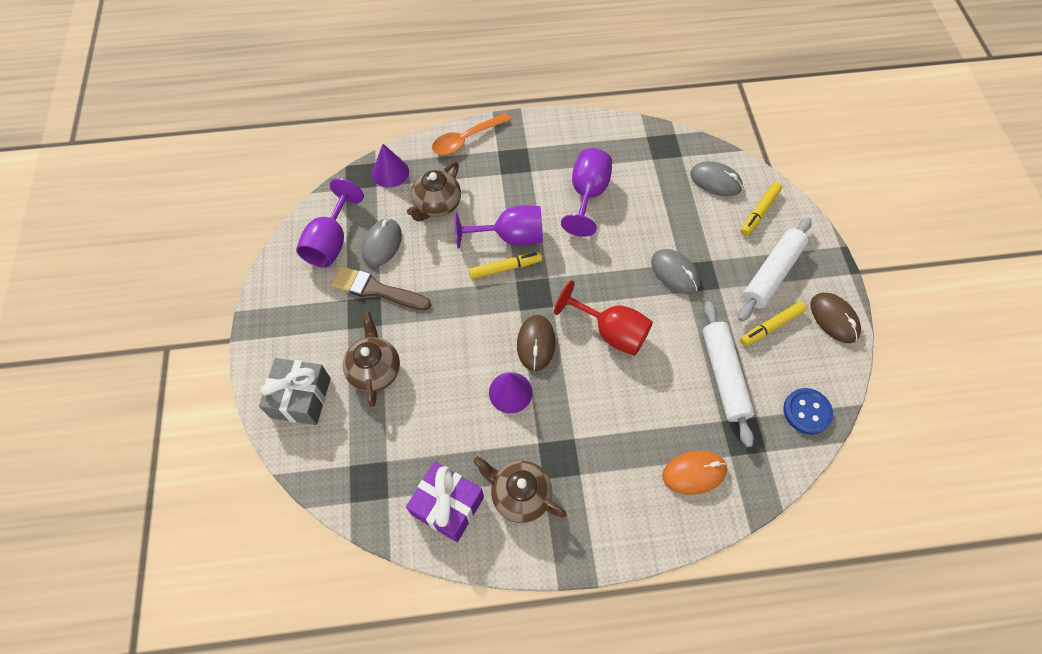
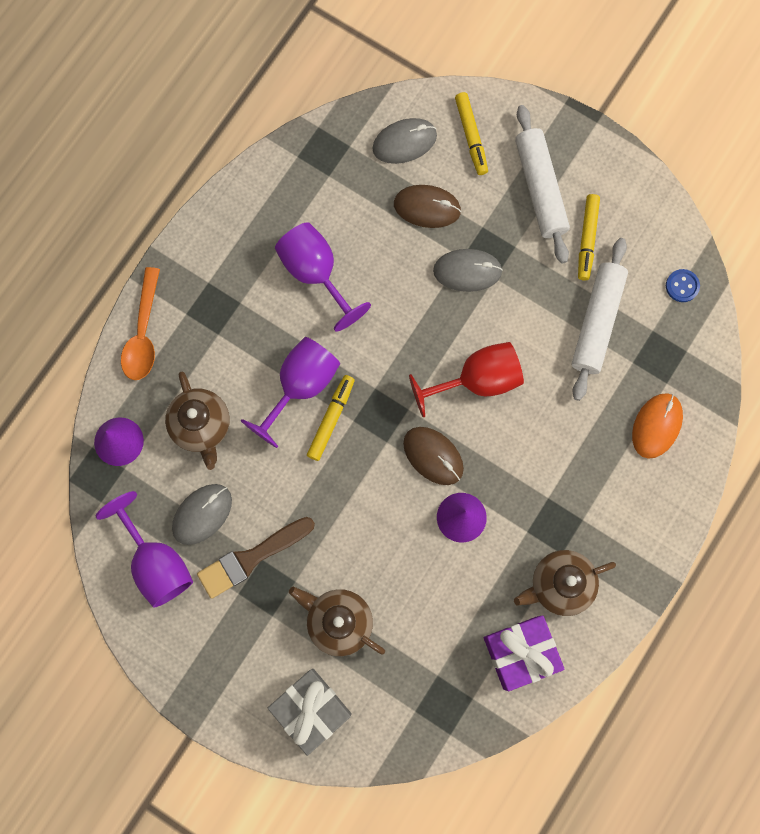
camera: 50 degrees left, 15 degrees up
grey mouse [362,218,402,267] -> grey mouse turned 75 degrees clockwise [172,484,232,545]
white rolling pin [702,301,755,447] -> white rolling pin turned 75 degrees clockwise [572,238,628,401]
blue button [783,388,833,435] -> blue button [666,269,700,302], size x0.66
brown mouse [811,293,861,343] -> brown mouse moved to [394,185,461,228]

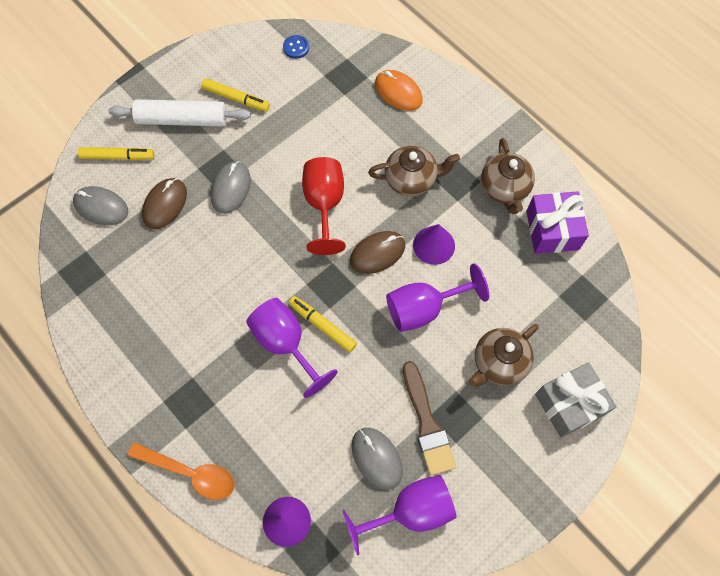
camera: 75 degrees left, 10 degrees down
brown teapot [165,372,230,470] -> brown teapot moved to [368,146,460,196]
purple goblet [275,222,371,332] -> purple goblet moved to [386,263,489,332]
grey mouse [372,118,437,164] -> grey mouse turned 60 degrees counterclockwise [73,186,128,225]
white rolling pin [572,238,628,401] -> none

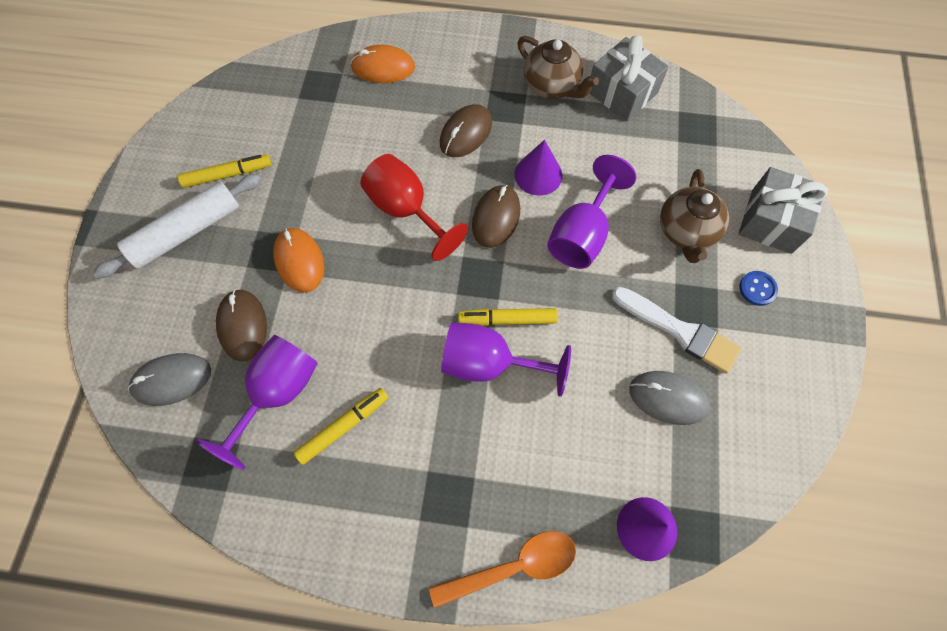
camera: 40 degrees left, 0 degrees up
yellow marker [78,147,154,160] -> yellow marker moved to [293,388,388,465]
grey mouse [210,161,251,214] -> orange mouse [273,228,324,293]
blue button [283,35,309,59] -> blue button moved to [739,271,778,306]
purple goblet [343,475,457,555] -> purple goblet moved to [196,335,318,470]
brown teapot [368,146,460,196] -> brown mouse [440,104,492,157]
brown brush [403,361,456,475] -> white brush [612,287,741,374]
purple gift [526,191,589,254] -> grey gift [589,35,669,121]

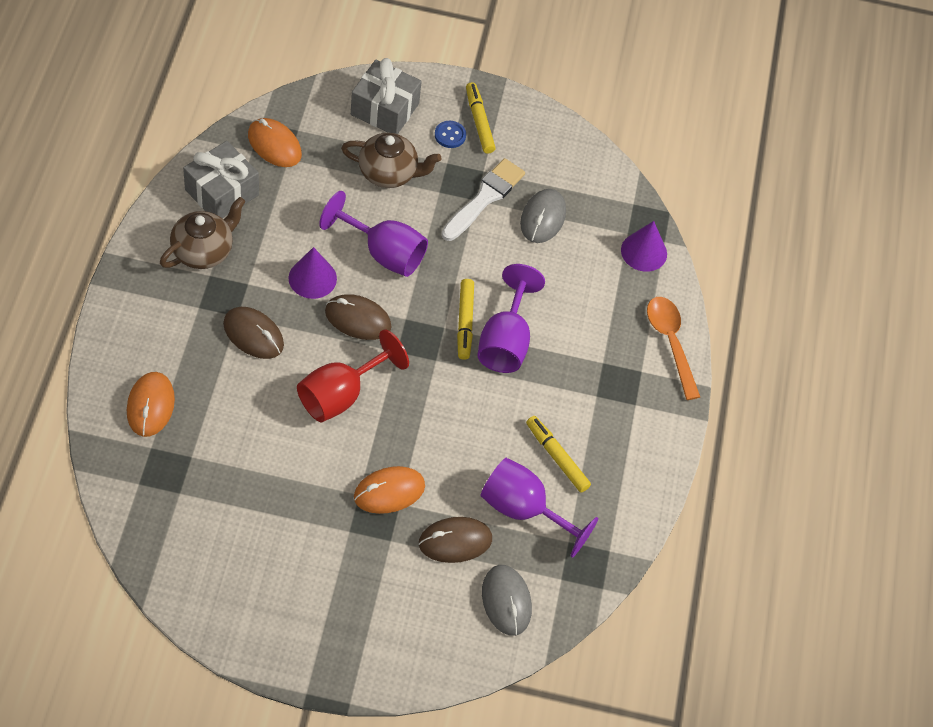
camera: 95 degrees left, 10 degrees down
white rolling pin [93,174,261,279] -> none
yellow marker [178,154,271,188] -> yellow marker moved to [466,82,496,154]
none -> orange mouse [248,118,302,167]

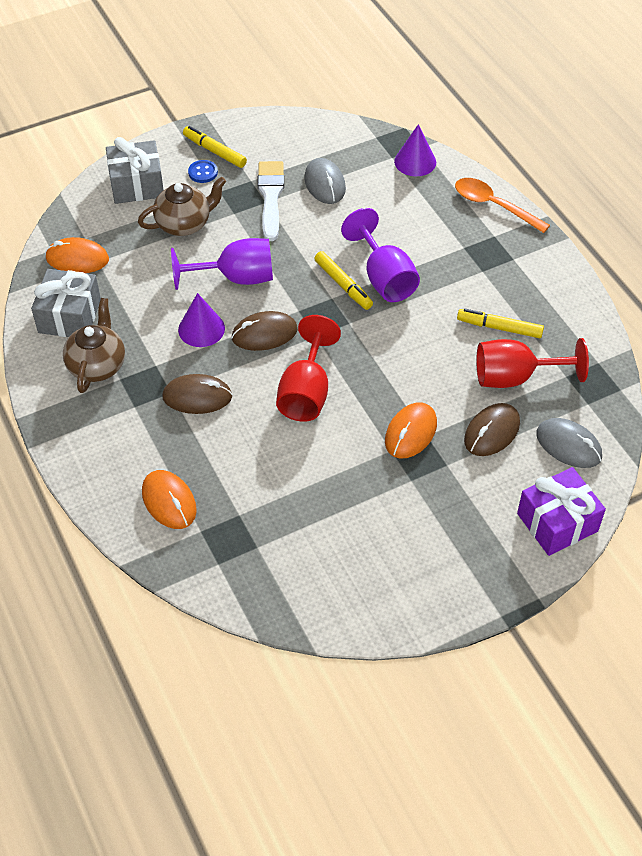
camera: 30 degrees left, 5 degrees down
purple goblet [481,458,599,558] -> red goblet [476,338,589,388]
none -> purple gift [517,467,606,556]

